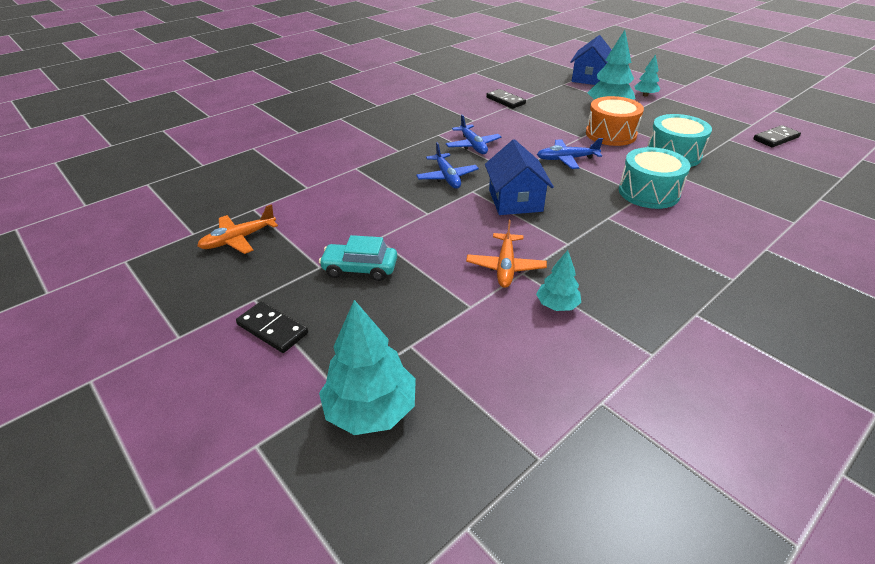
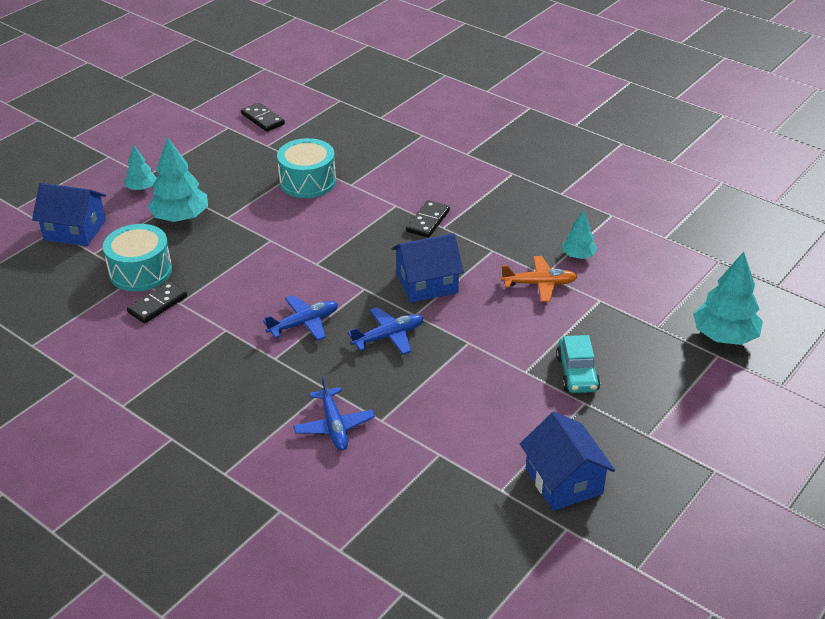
camera: 100 degrees left, 0 degrees up
orange plane [197,204,278,254] -> blue house [520,412,615,511]
black domino [236,301,308,353] -> black domino moved to [406,200,450,238]
blue plane [537,138,603,169] -> blue plane moved to [293,376,375,450]
orange drum [586,96,644,146] -> none
turquoise drum [619,147,691,209] -> turquoise drum moved to [103,224,172,292]

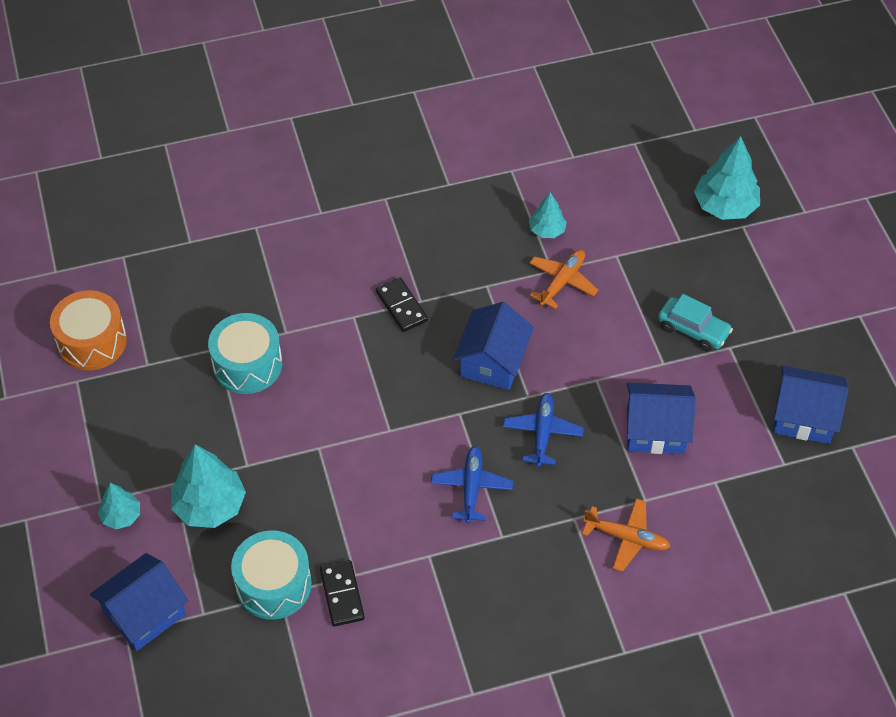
camera: 55 degrees left, 15 degrees up
black domino [241,102,285,132] -> orange drum [50,290,127,371]
blue plane [293,376,375,450] -> orange plane [582,498,670,572]
none -> blue house [627,382,696,454]

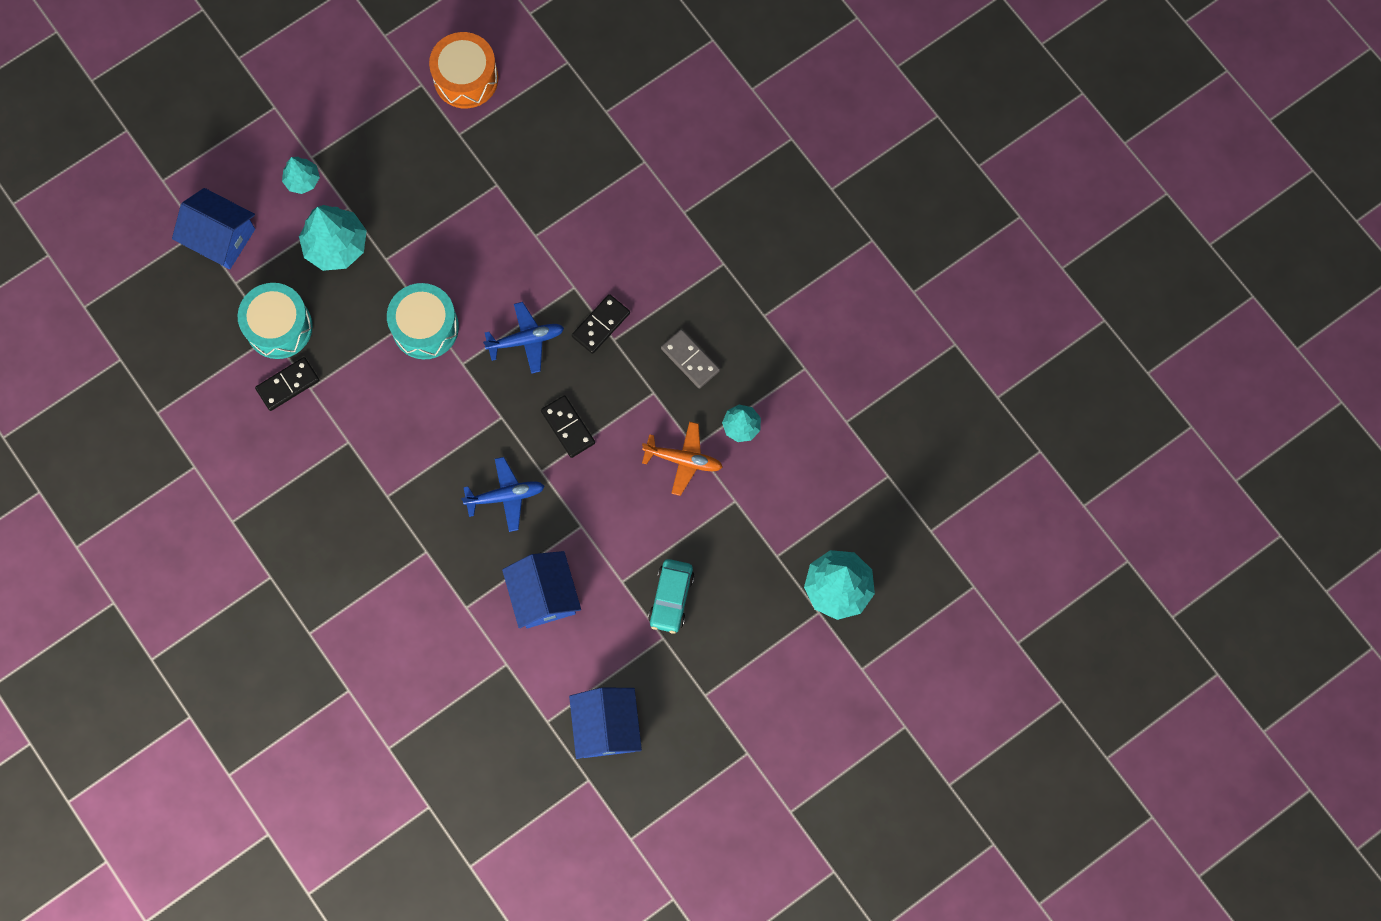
camera: 70 degrees right, 20 degrees up
turquoise drum [208,313,282,394] -> turquoise drum moved to [387,283,459,359]
blue plane [431,446,513,524] -> blue plane moved to [483,302,564,374]
blue house [453,302,534,390] -> black domino [541,395,595,458]
orange plane [582,498,670,572] -> none
none -> grey domino [661,329,720,389]

